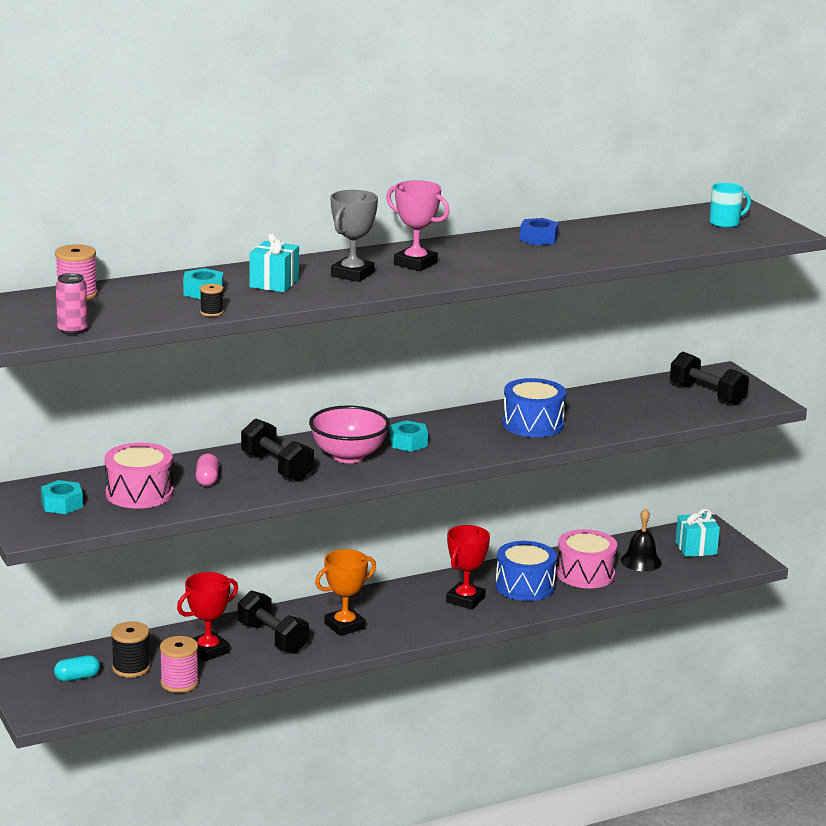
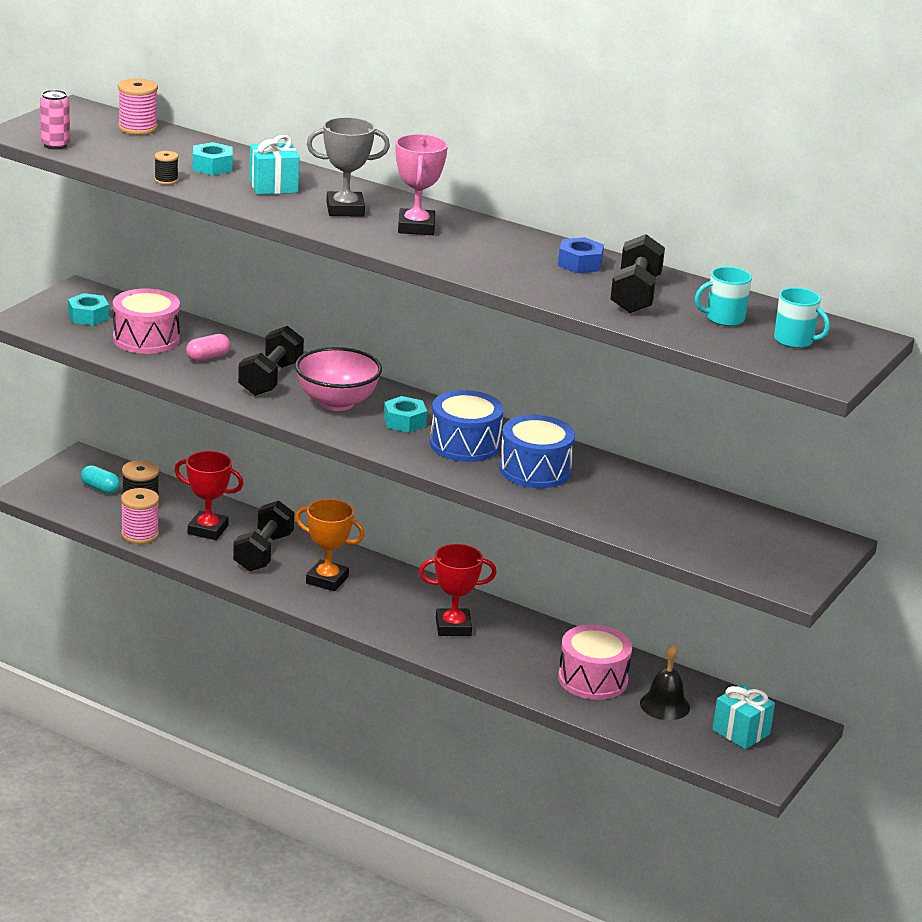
camera: 55 degrees right, 5 degrees up
blue drum [496,541,557,601] -> blue drum moved to [430,390,504,462]
black dumbbell [670,352,749,406] -> black dumbbell moved to [610,234,665,313]
none -> turquoise mug [695,267,752,326]

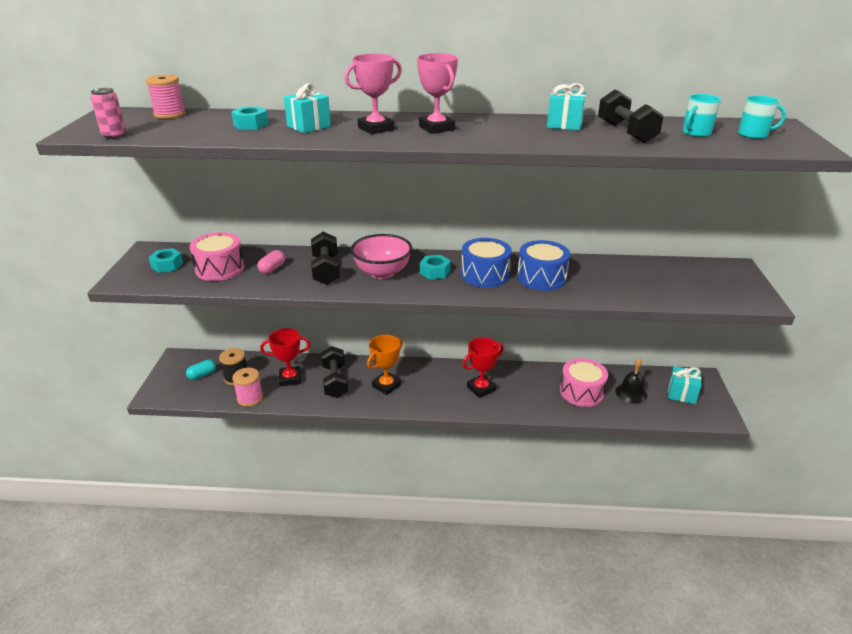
camera: 25 degrees left, 5 degrees up
turquoise capsule [81,465,120,494] -> turquoise capsule turned 45 degrees counterclockwise [186,360,216,380]
black spool [155,151,178,185] -> none
orange trophy [295,499,365,591] -> orange trophy turned 45 degrees counterclockwise [367,335,403,395]
grey trophy [307,117,390,217] -> pink trophy [344,54,402,134]
blue nut [558,237,604,273] -> turquoise gift [547,83,586,130]

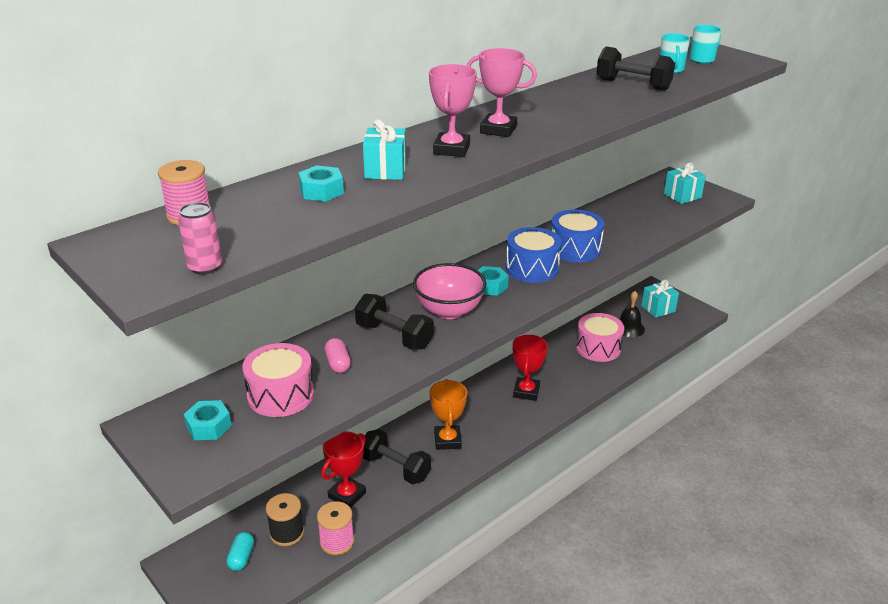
camera: 45 degrees left, 0 degrees up
turquoise gift [547,83,586,130] -> turquoise gift moved to [664,162,706,204]

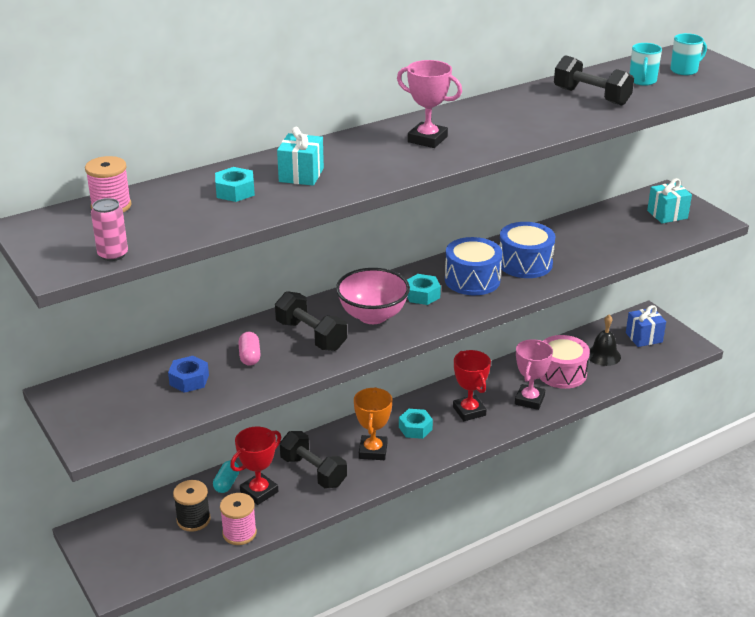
camera: 10 degrees right, 0 degrees up
turquoise nut [184,400,232,440] -> turquoise nut moved to [399,409,433,439]
turquoise capsule [226,532,254,571] -> turquoise capsule moved to [213,460,239,493]
pink drum [242,343,314,417] -> blue nut [168,356,209,393]
pink trophy [429,64,477,157] -> pink trophy moved to [515,339,553,410]
red trophy [513,335,548,401] -> red trophy turned 45 degrees counterclockwise [453,350,491,421]
turquoise gift [641,279,679,318] -> blue gift [626,305,666,347]

